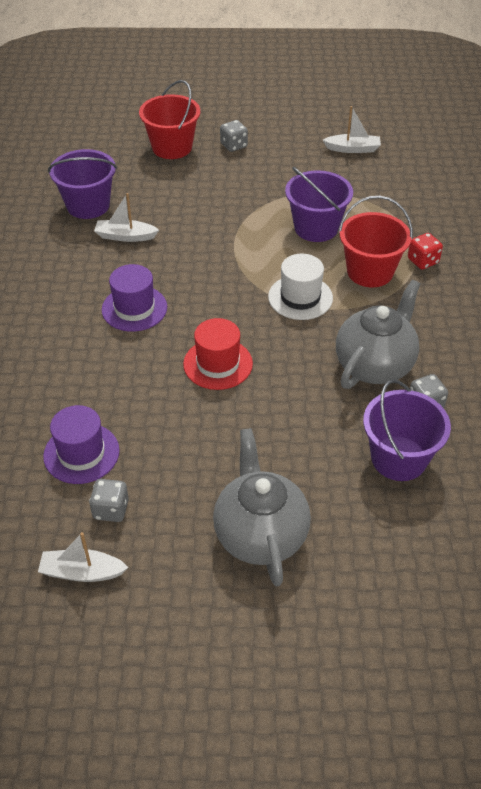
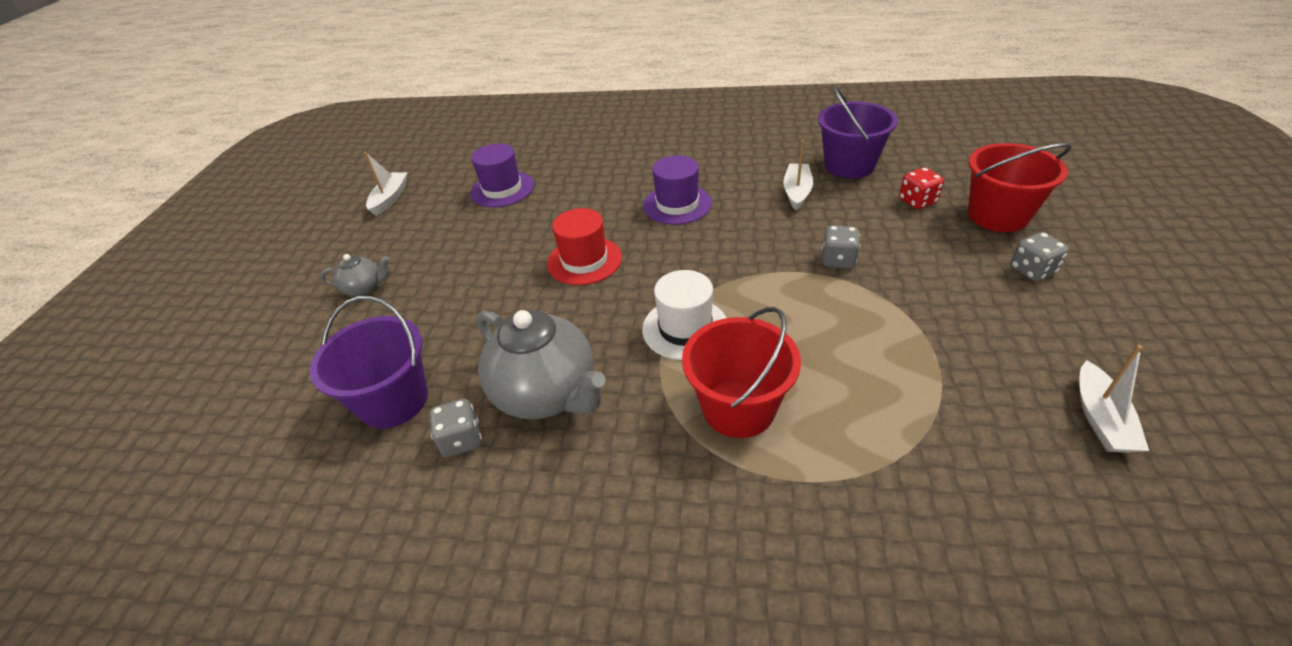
camera: 100 degrees right, 5 degrees down
grey dice [89,479,129,522] -> grey dice moved to [822,226,860,269]
grey teapot [213,428,311,586] -> grey teapot [320,254,390,296], size x0.48
purple bucket [285,167,353,242] -> none
red dice [408,233,443,270] -> red dice moved to [899,167,944,209]

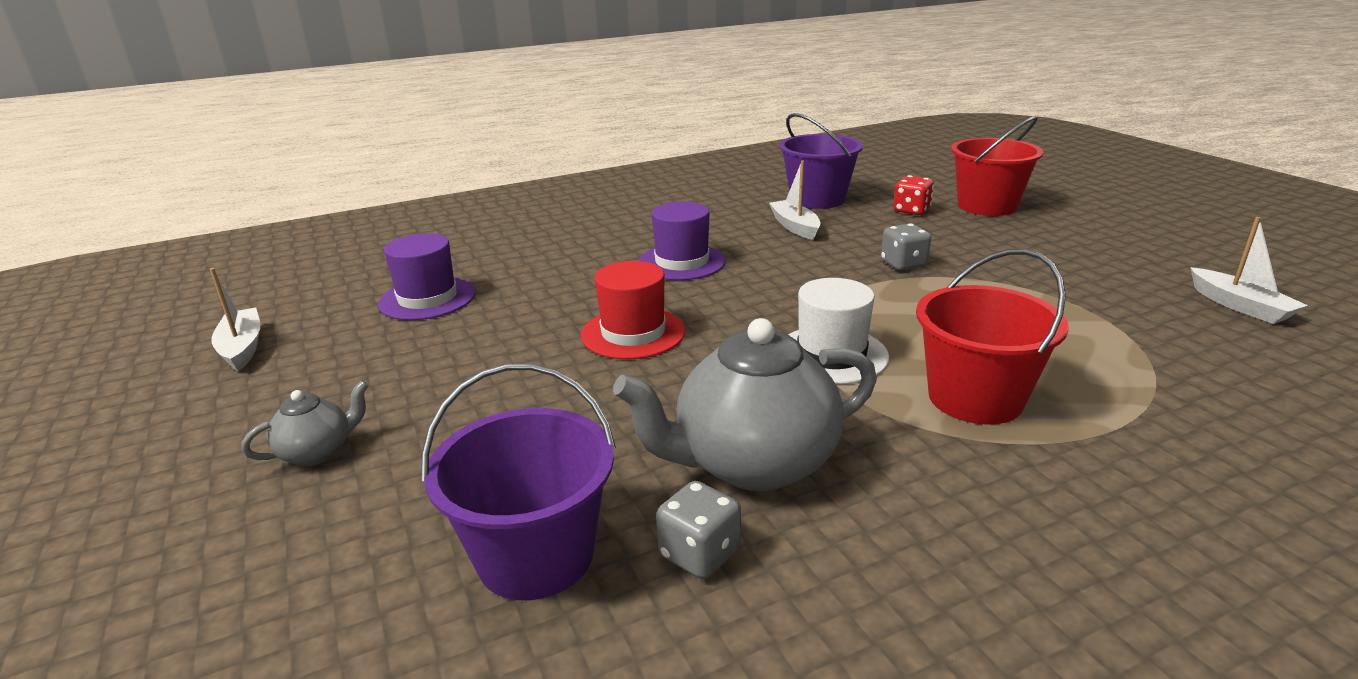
camera: 35 degrees left, 15 degrees down
grey teapot [476,310,606,420] -> grey teapot turned 150 degrees clockwise [613,318,877,491]
grey dice [1010,232,1069,281] -> none

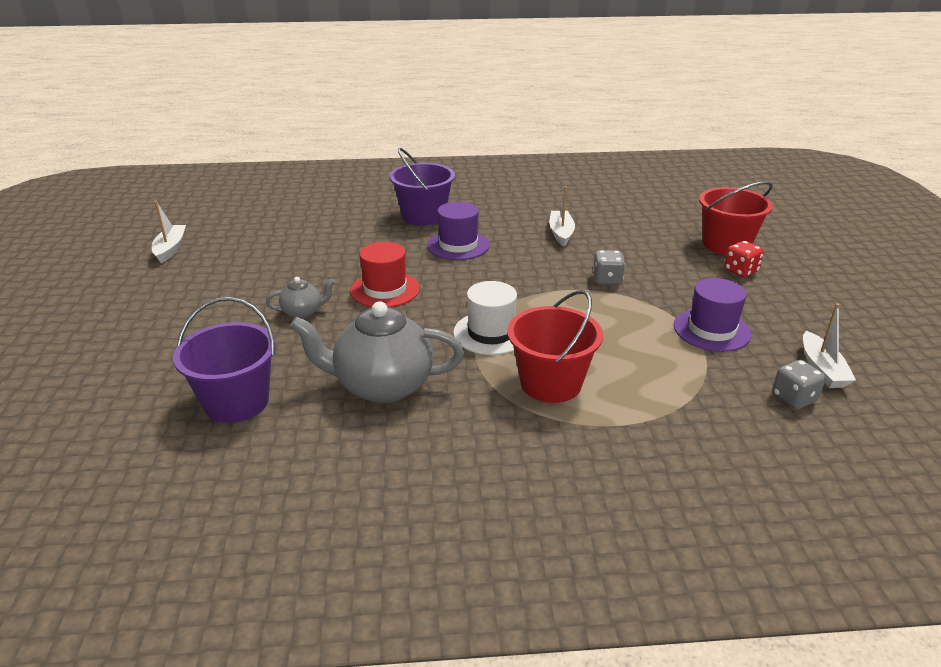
camera: 20 degrees right, 5 degrees up
grey teapot [242,381,369,466] -> grey teapot moved to [266,277,335,319]
purple hat [378,233,476,320] -> purple hat moved to [674,278,752,352]
grey dice [656,481,741,579] -> grey dice moved to [772,360,826,409]
purple bucket [779,113,863,209] -> purple bucket moved to [390,148,455,226]
red dice [893,175,934,215] -> red dice moved to [724,241,764,278]

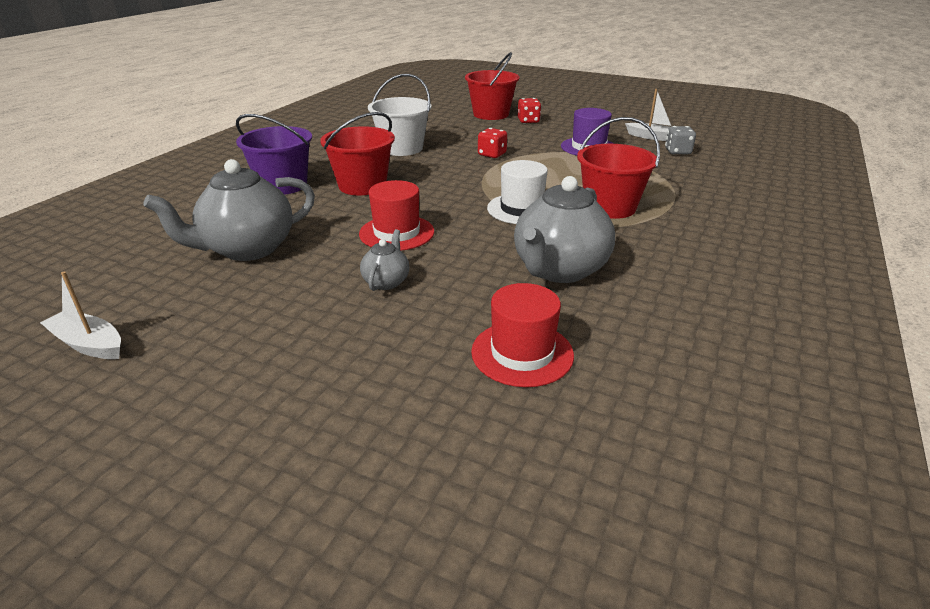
camera: 60 degrees left, 0 degrees up
purple bucket [173,297,276,423] -> red hat [471,283,574,387]
purple hat [427,202,490,260] -> red bucket [320,112,395,195]
white boat [549,186,575,246] -> white bucket [368,74,431,156]
grey dice [593,250,625,285] -> red dice [478,128,507,158]
none -> grey teapot [143,159,315,261]

